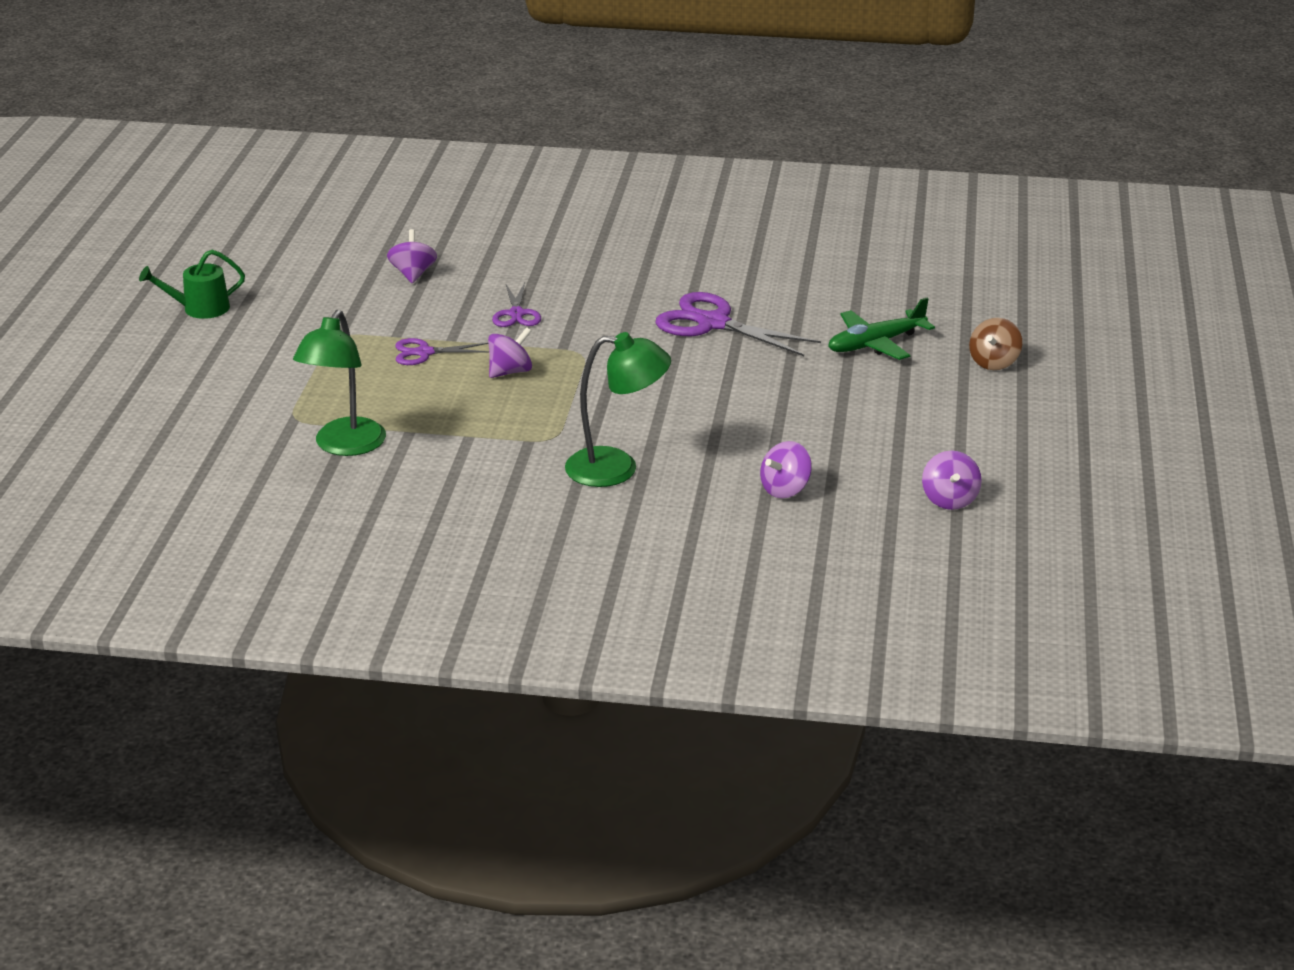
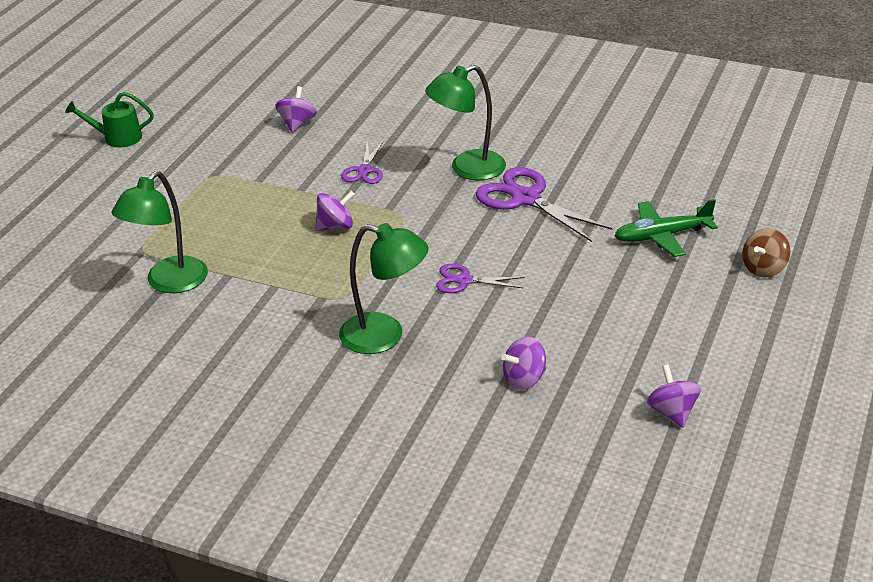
camera: 15 degrees right, 5 degrees up
purple scissors [395,338,489,365] -> purple scissors moved to [436,264,525,293]
purple spinning top [922,450,982,510] -> purple spinning top turned 150 degrees clockwise [647,364,701,428]
none -> green lamp [425,65,506,180]

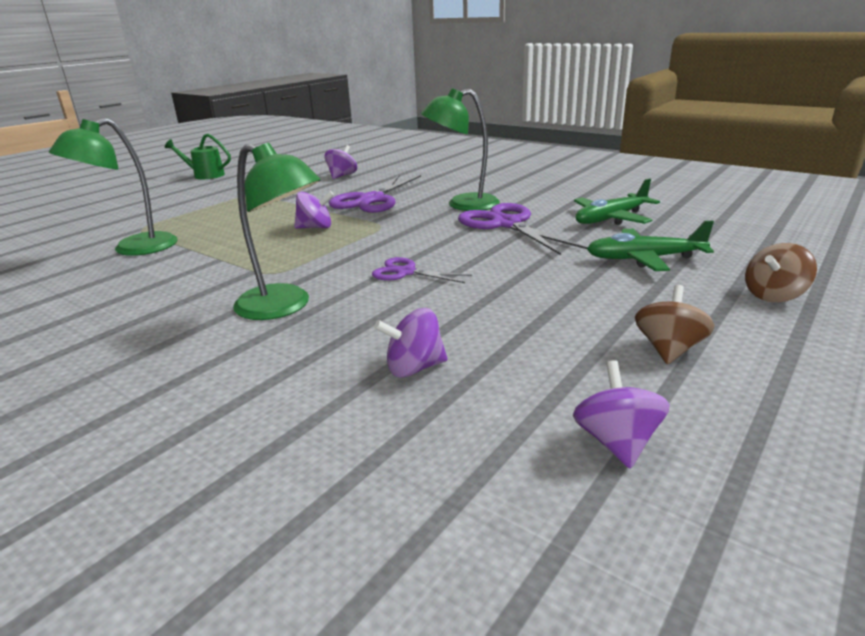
camera: 15 degrees right, 10 degrees down
purple scissors [341,142,383,184] -> purple scissors [329,175,421,213], size x1.78
none -> green plane [574,178,660,225]
none -> brown spinning top [635,285,714,364]

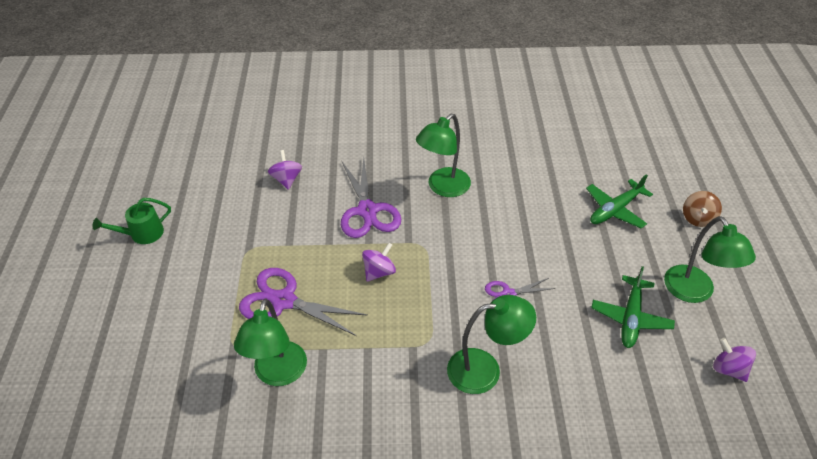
camera: 40 degrees left, 20 degrees up
purple spinning top [374,308,448,378] -> none
purple scissors [458,203,587,255] -> purple scissors moved to [239,268,368,336]
green plane [574,178,660,225] -> green plane moved to [591,266,675,348]
brown spinning top [635,285,714,364] -> green lamp [664,216,756,303]

